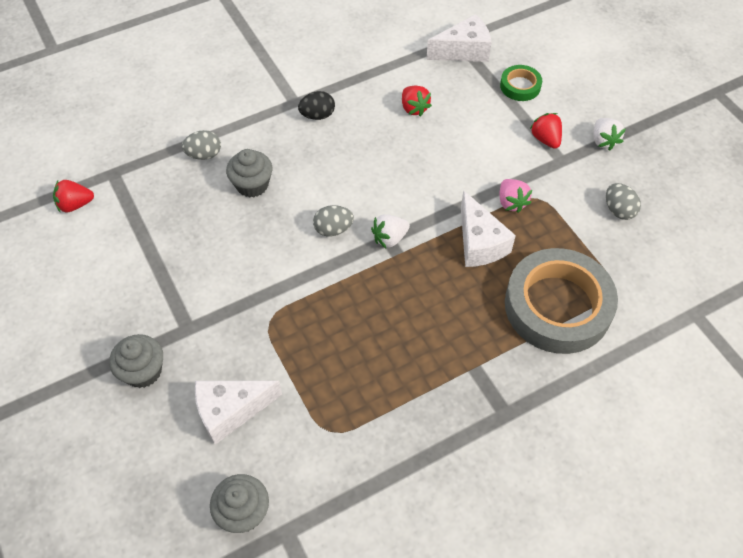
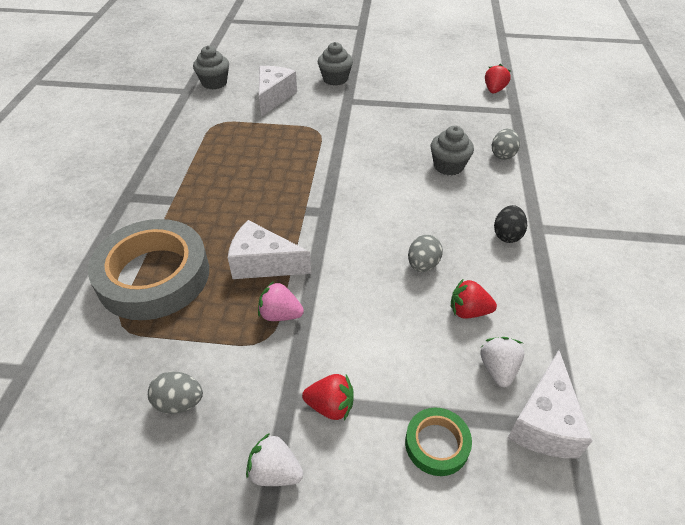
camera: 125 degrees right, 10 degrees down
grey egg [313,205,354,236] -> grey egg moved to [408,235,443,272]
white strawberry [371,215,410,248] -> white strawberry moved to [481,337,524,387]

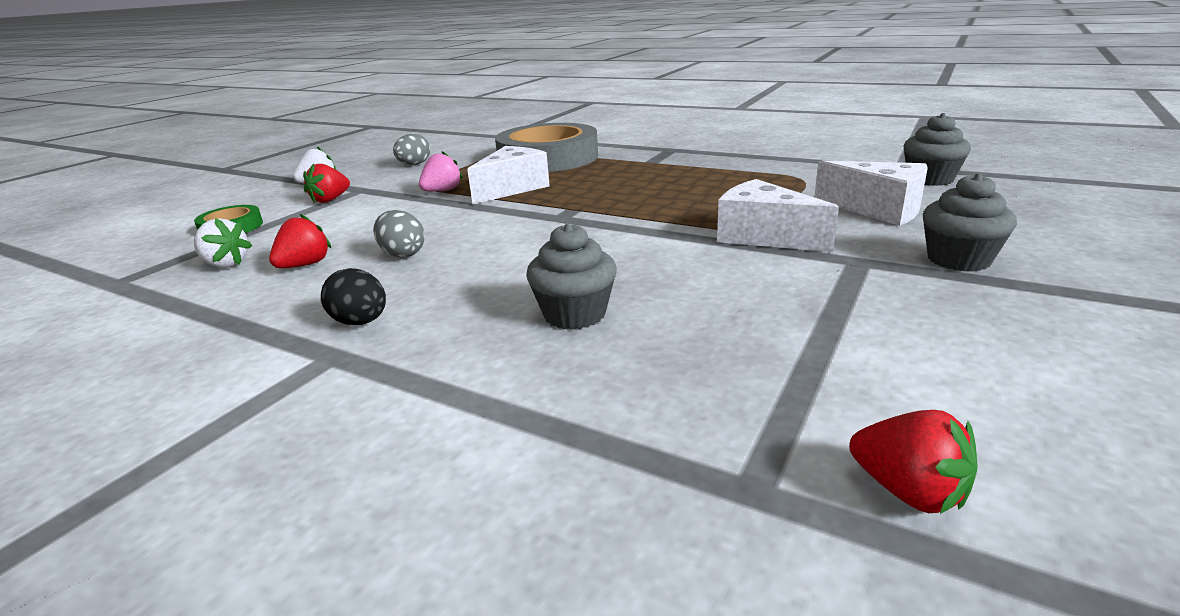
camera: 115 degrees right, 20 degrees down
grey egg [492,128,520,160] -> none
white cheese [508,350,593,459] -> white cheese moved to [717,179,839,252]

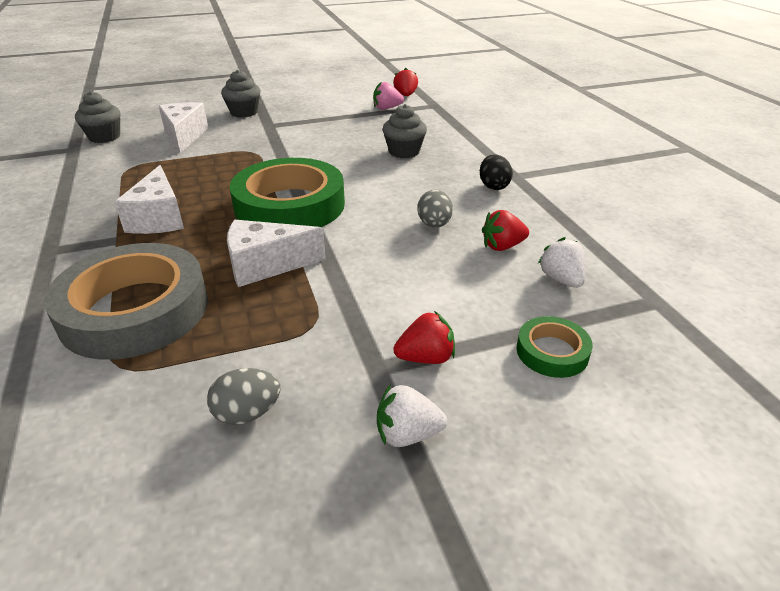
camera: 140 degrees left, 10 degrees up
pink strawberry [419,151,463,192] -> pink strawberry moved to [373,82,404,110]
white cheese [717,179,839,252] -> white cheese moved to [114,165,184,234]
none -> green tape [230,158,345,227]

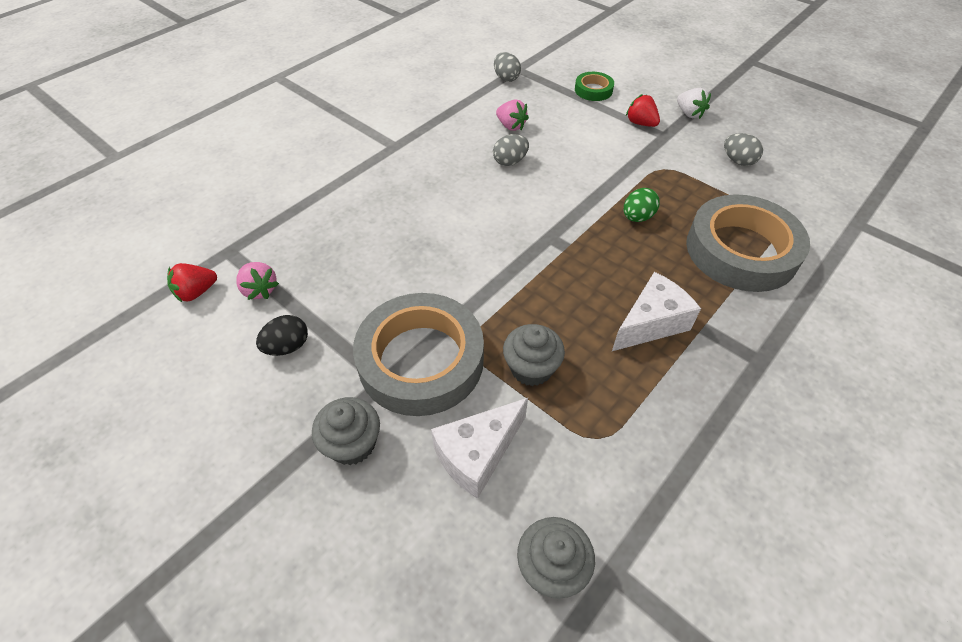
camera: 120 degrees left, 15 degrees up
white cheese [227,220,326,287] -> green egg [624,188,660,222]
green tape [230,158,345,227] -> none
grey cupcake [382,104,427,158] -> grey cupcake moved to [503,324,565,386]
black egg [480,154,513,190] -> black egg moved to [256,315,308,356]
red strawberry [482,210,529,251] -> pink strawberry [496,100,529,131]
white strawberry [538,237,586,288] -> none
none -> grey tape [353,293,484,416]
none -> grey egg [494,52,521,82]

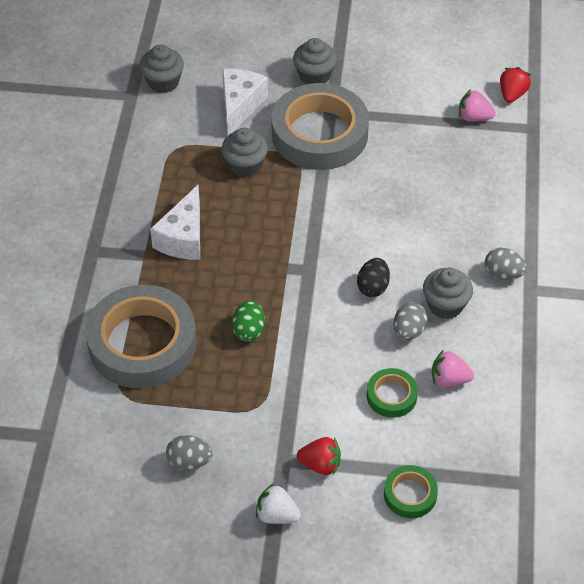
camera: 145 degrees right, 0 degrees up
black egg [256,315,308,356] -> black egg moved to [357,258,390,297]
grey egg [494,52,521,82] -> grey egg moved to [485,248,527,280]
none -> green tape [367,368,418,418]
none -> grey cupcake [423,267,473,319]

